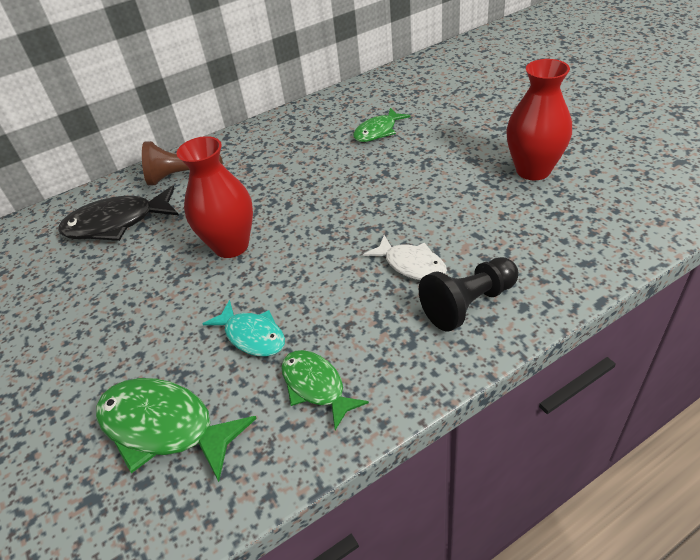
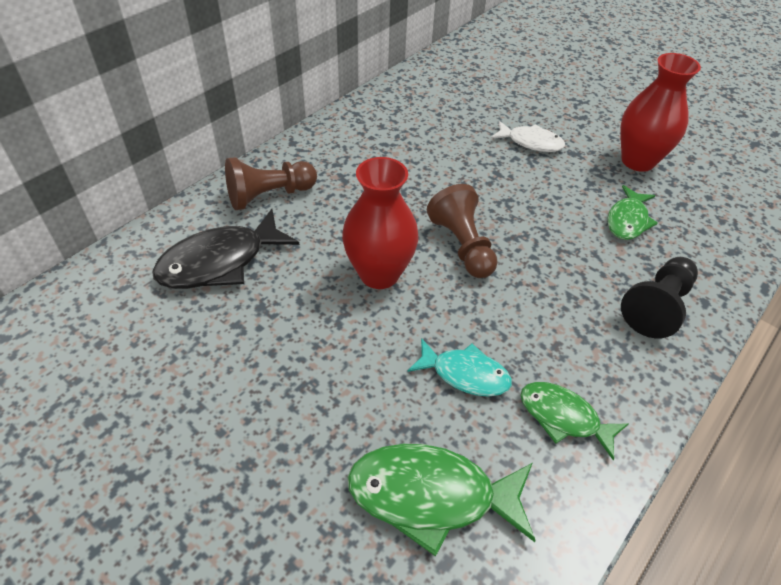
camera: 25 degrees left, 5 degrees up
green fish [353,108,411,142] -> green fish moved to [607,185,658,240]
white fish [363,235,447,280] -> white fish moved to [491,121,565,152]
none -> brown pawn [427,184,498,278]

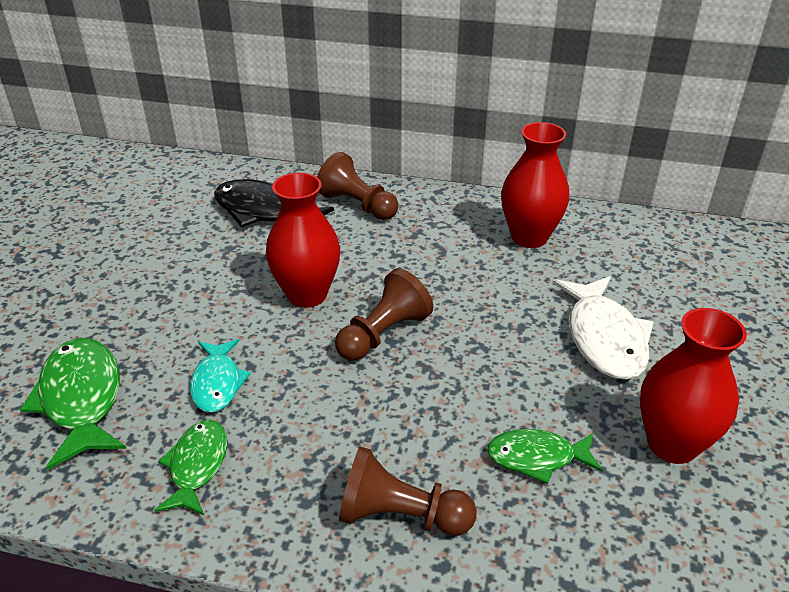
camera: 65 degrees right, 10 degrees down
white fish [491,121,565,152] -> white fish [553,276,654,380], size x1.59
black pawn [621,257,698,338] -> brown pawn [339,446,477,536]
none -> red vase [501,122,569,248]

